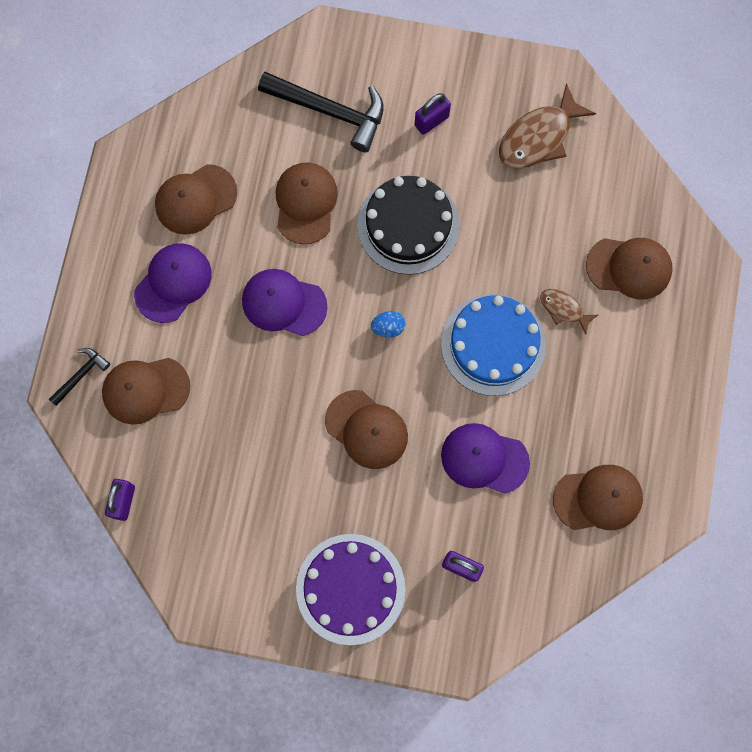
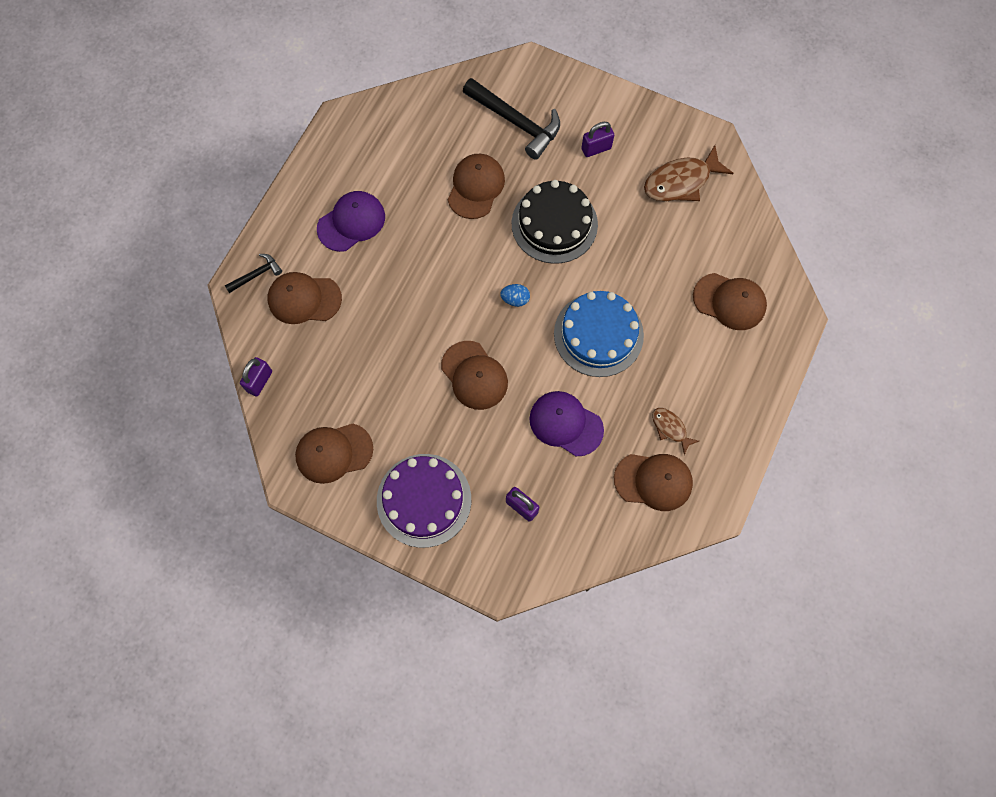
camera: 15 degrees right, 5 degrees down
brown cap [155,164,237,235] -> brown cap moved to [295,424,373,484]
purple cap [242,269,328,336] -> none
brown fish [540,289,598,334] -> brown fish moved to [652,408,699,455]

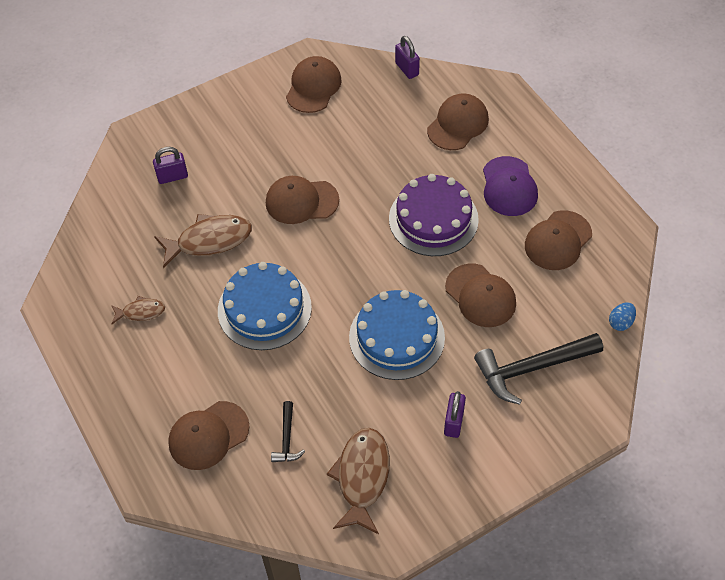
camera: 125 degrees right, 15 degrees down
black hammer [225,254,282,293] -> black hammer moved to [271,401,305,462]
purple cake [377,454,471,548] -> purple cake moved to [389,174,479,256]
blue egg [500,284,530,307] -> blue egg moved to [609,302,636,331]
black cake [512,180,598,264] -> blue cake [349,290,445,380]
purple cap [529,391,604,456] -> brown fish [154,214,252,268]
brown cap [614,454,693,511] -> brown cap moved to [525,210,592,270]

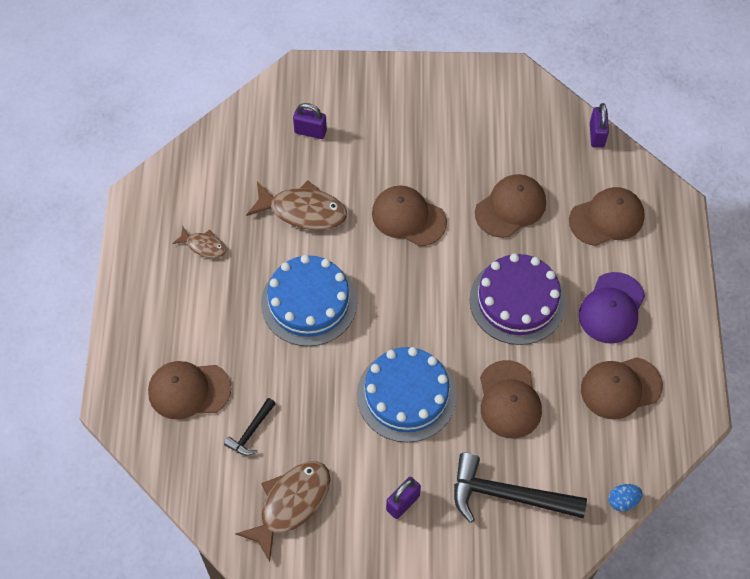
camera: 30 degrees right, 5 degrees up
brown cap [286,56,342,113] -> brown cap moved to [475,174,546,238]

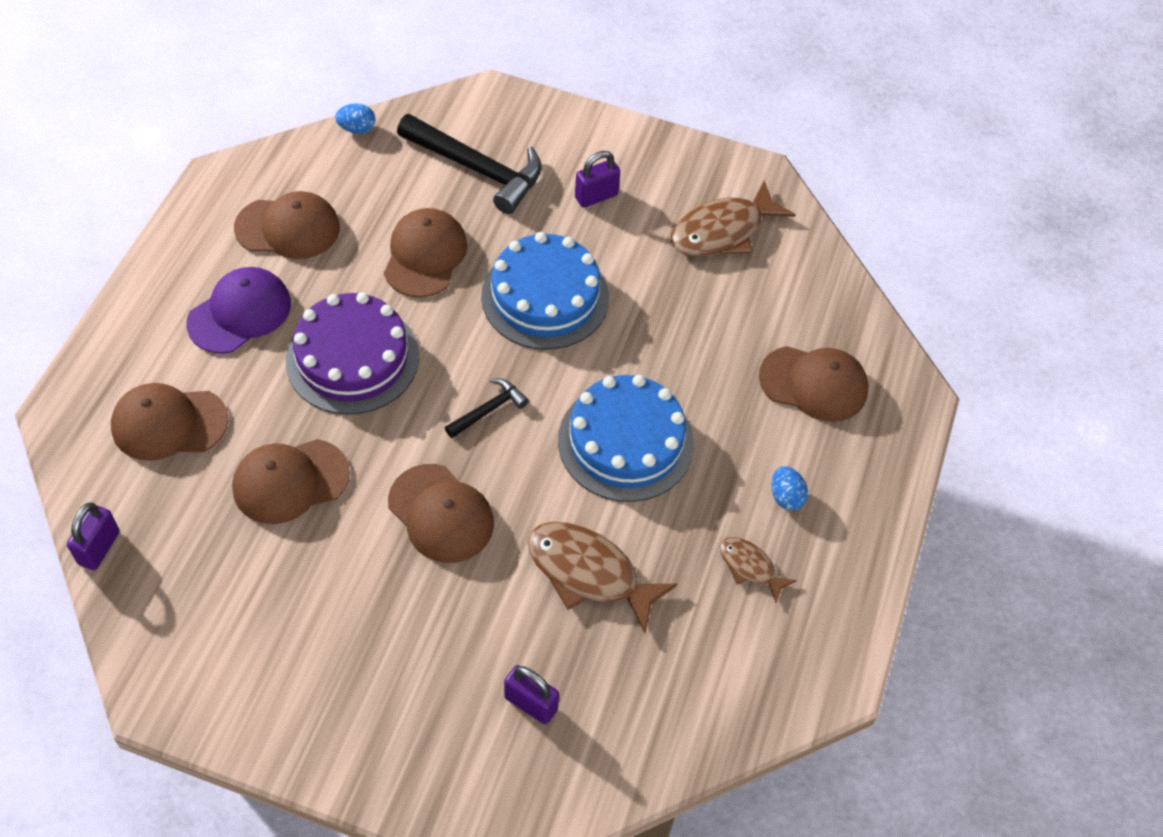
camera: 165 degrees left, 5 degrees down
black hammer [224,398,276,456] -> black hammer moved to [445,379,529,438]
none -> blue egg [772,466,808,511]

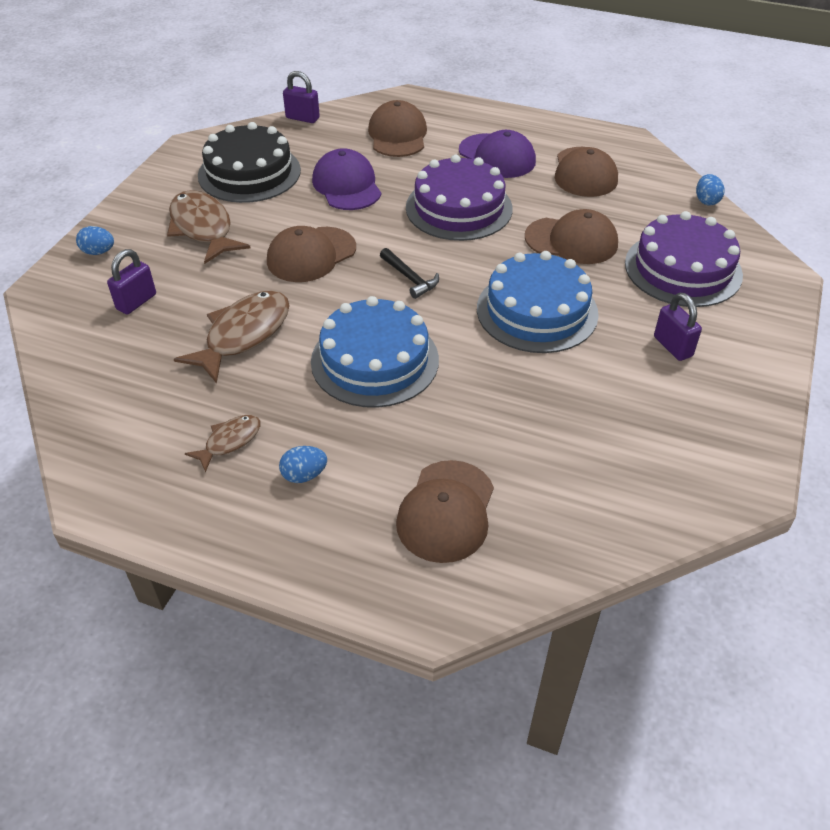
camera: 95 degrees right, 10 degrees down
brown cap [232,439,350,524] -> purple cap [312,148,381,210]
black hammer [397,114,542,214] -> purple cake [625,211,743,307]
brown fish [670,180,795,256] -> brown fish moved to [167,190,251,264]
none -> blue egg [76,226,114,255]
none -> black cake [198,122,301,203]

